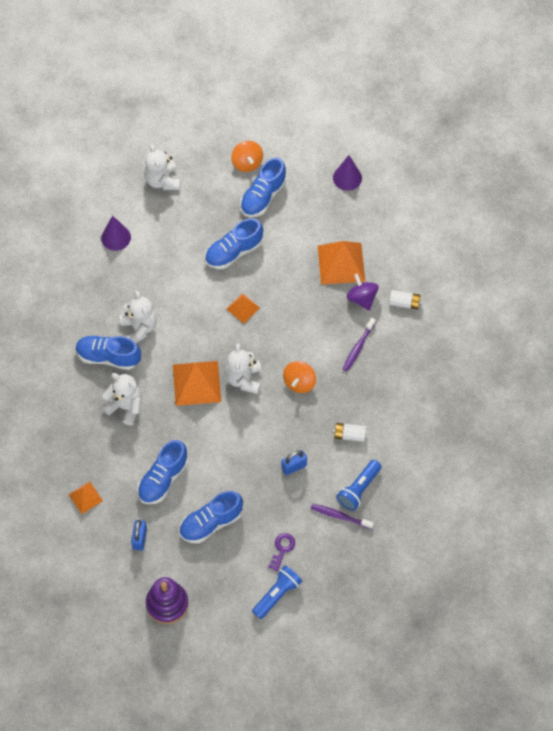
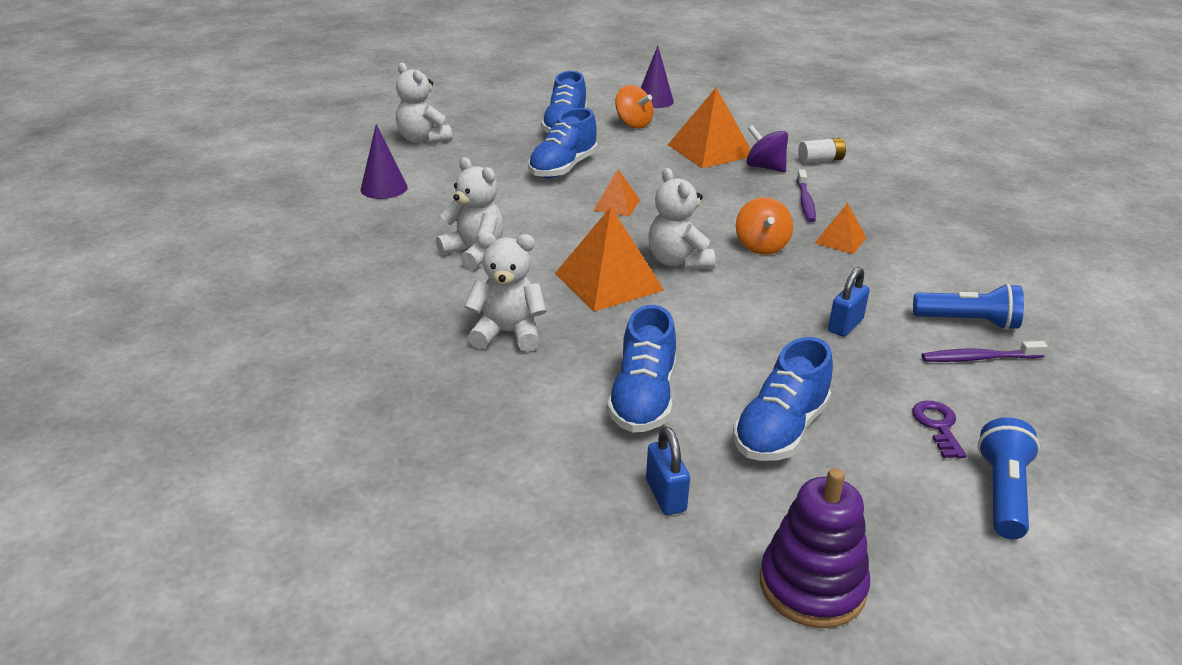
camera: 25 degrees left, 30 degrees down
orange pyramid [68,482,103,514] -> orange pyramid moved to [815,203,866,254]
blue shoe [76,336,141,370] -> none
orange spinning top [231,141,263,172] -> orange spinning top moved to [615,85,653,128]
white battery [333,423,366,442] -> none
blue flashlight [336,460,382,511] -> blue flashlight turned 90 degrees counterclockwise [913,283,1024,330]

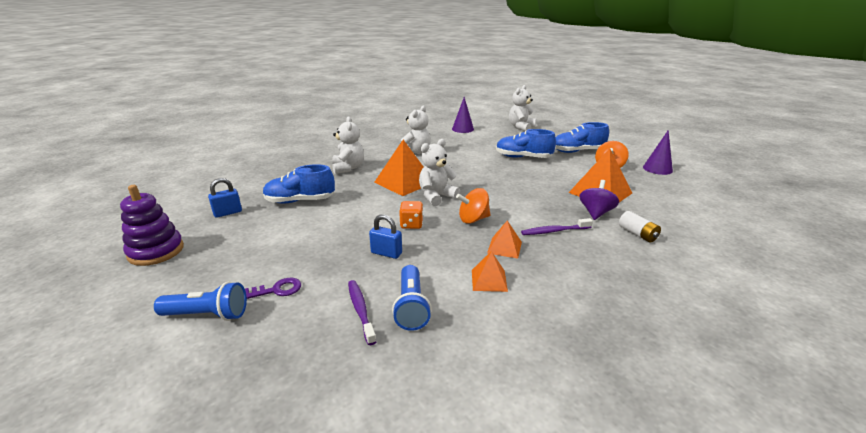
camera: 75 degrees right, 5 degrees down
orange pyramid [593,169,640,216] -> orange pyramid moved to [472,251,508,292]
blue shoe [733,337,833,461] -> none
none -> orange dice [399,201,423,229]

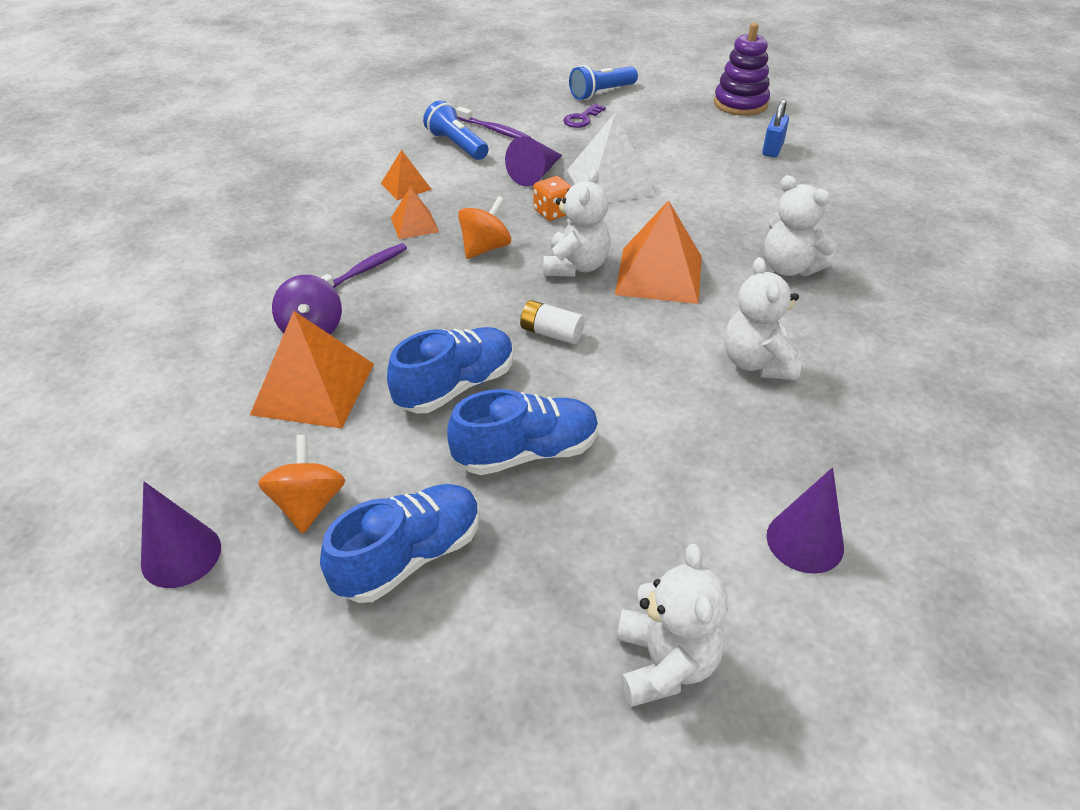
camera: 145 degrees right, 15 degrees up
blue shoe [263,164,335,203] -> blue shoe moved to [387,327,514,414]
blue padlock [369,214,402,259] -> purple cone [505,136,562,186]
white battery [619,211,661,242] -> white battery moved to [520,300,585,344]
none -> white pyramid [567,113,656,202]

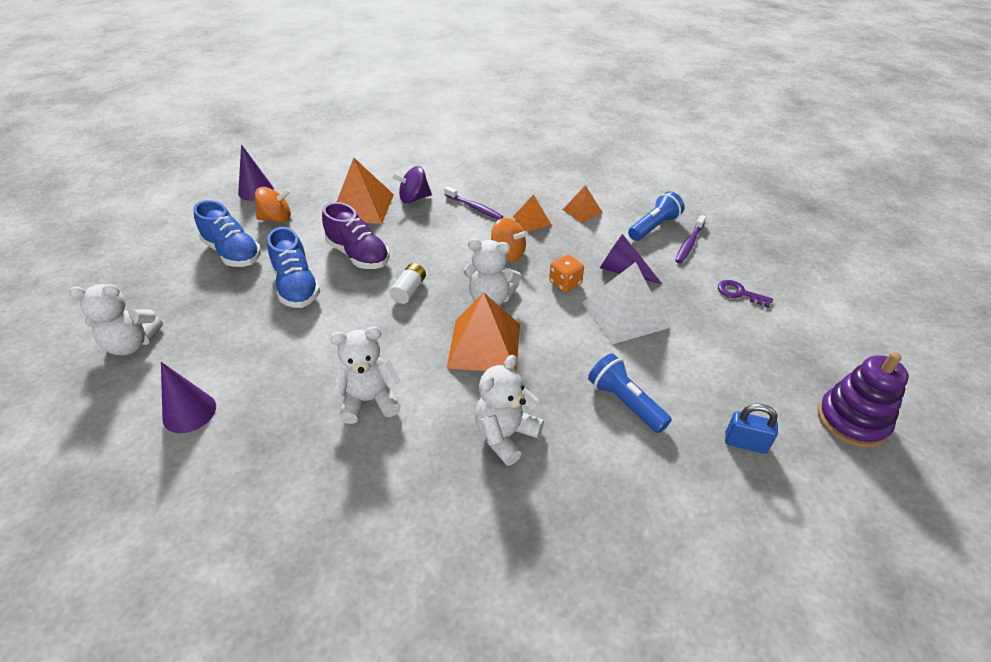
camera: 85 degrees right, 0 degrees up
blue shoe [387,327,514,414] -> purple shoe [322,202,390,269]
blue flashlight [569,65,638,100] -> blue flashlight moved to [588,353,672,433]

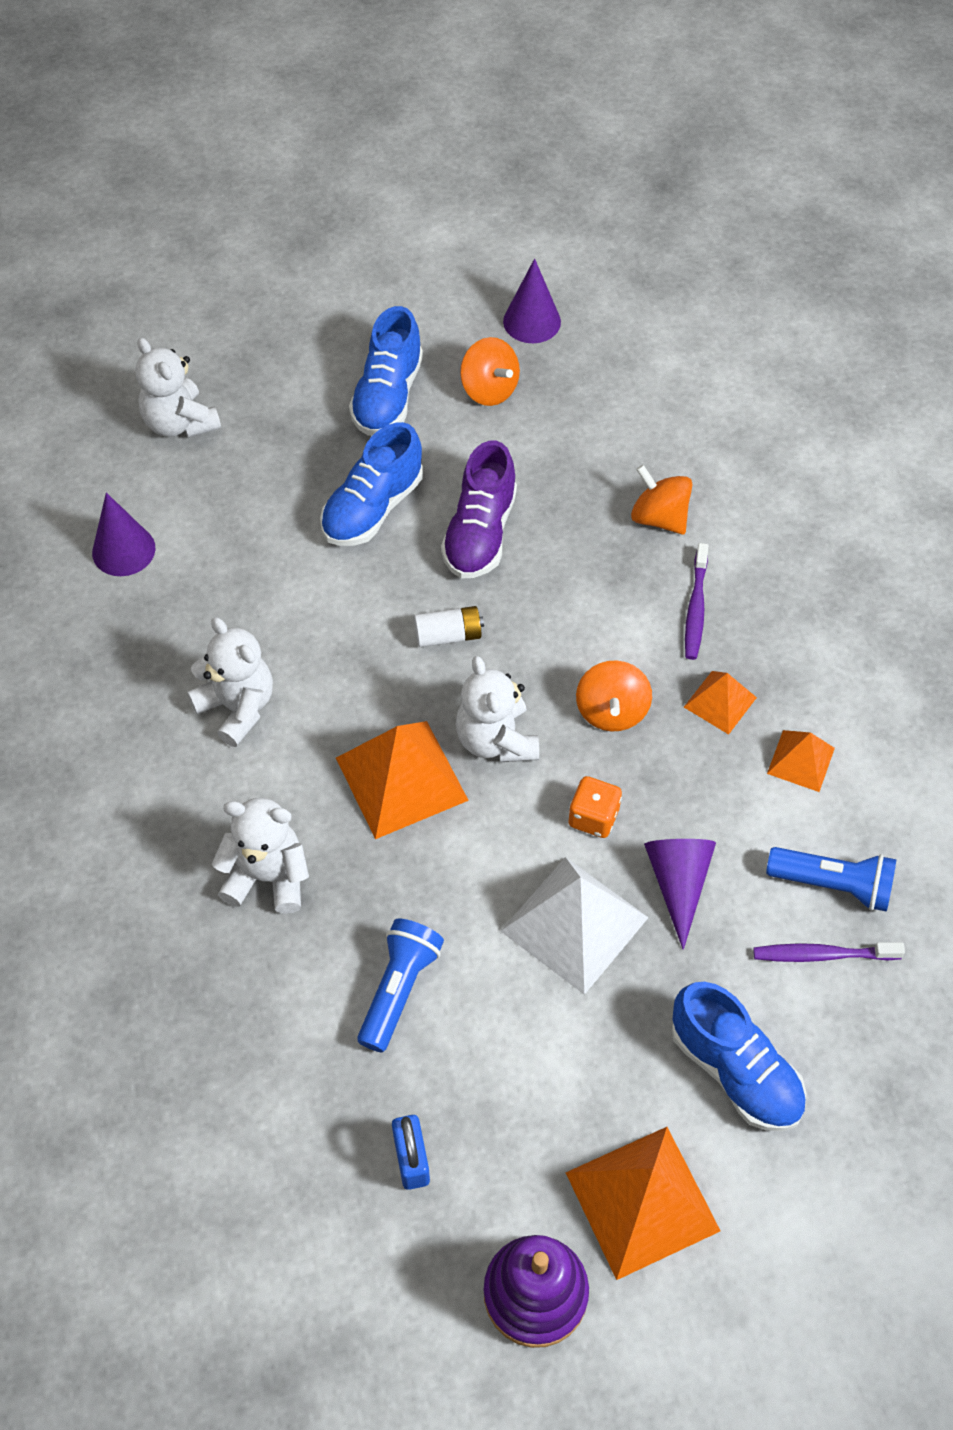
camera: 60 degrees right, 15 degrees up
orange pyramid [337,158,394,224] -> orange pyramid moved to [566,1127,720,1280]
purple spinning top [392,166,432,203] -> orange spinning top [631,465,693,535]
purple key [718,280,773,308] -> blue shoe [672,982,806,1131]

